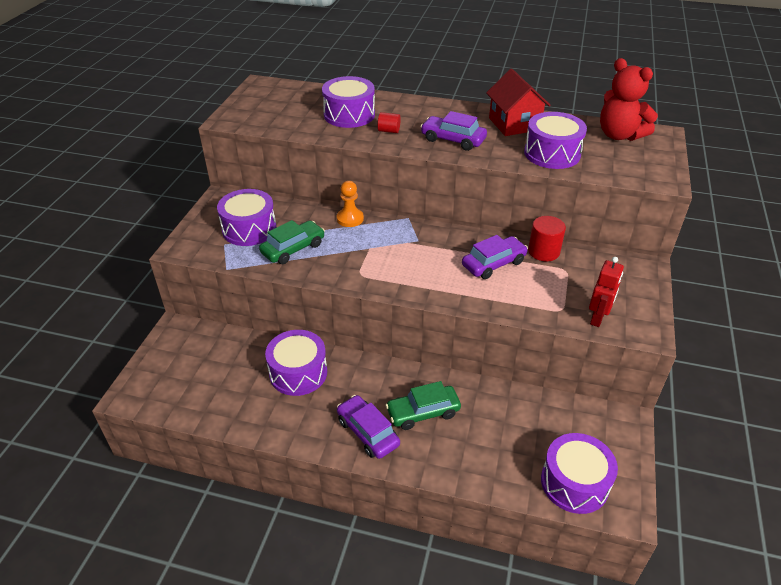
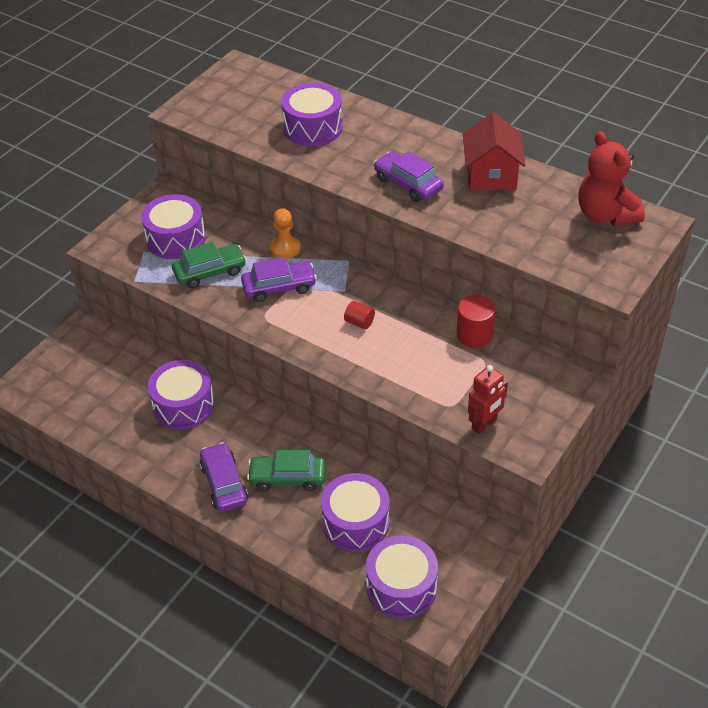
camera: 20 degrees right, 5 degrees up
red cylinder [378,112,401,133] -> red cylinder moved to [344,301,375,329]
purple car [462,235,528,279] -> purple car moved to [241,257,317,302]
purple drum [524,112,587,169] -> purple drum moved to [321,473,389,552]

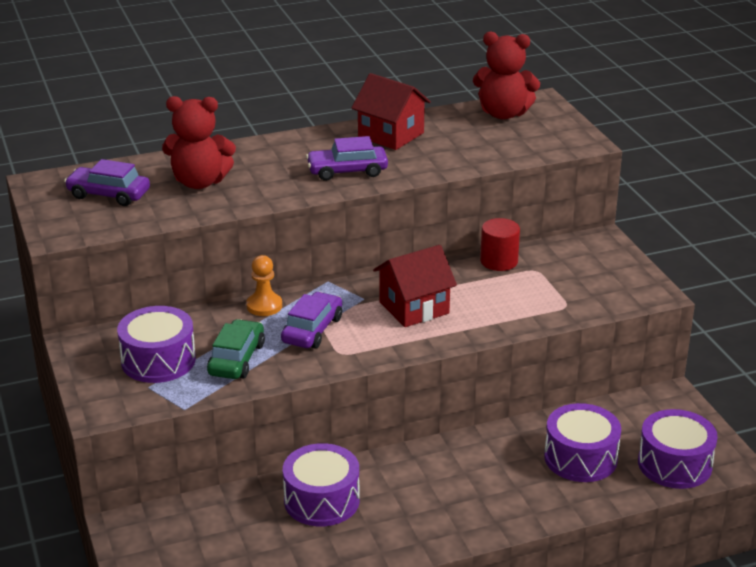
camera: 55 degrees left, 15 degrees down
purple car [199,442,248,511] -> purple car moved to [64,159,150,206]
green car [247,450,326,491] -> none
purple drum [281,83,343,146] -> red teddy bear [162,96,236,189]
red cylinder [344,301,375,329] -> red house [373,245,457,327]
red robot [468,365,508,434] -> none

